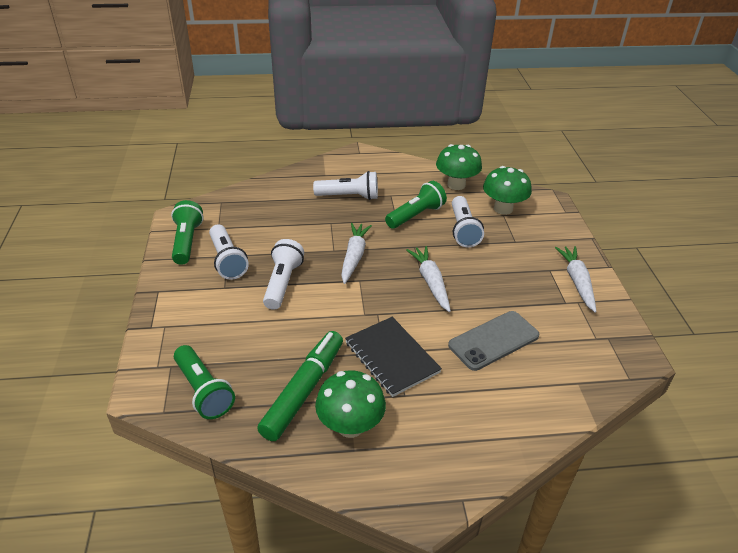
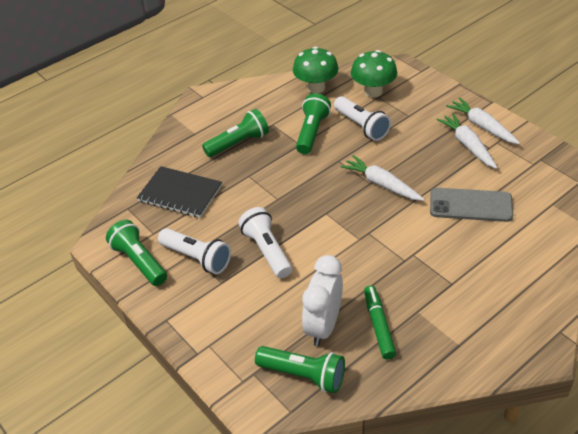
camera: 30 degrees left, 5 degrees up
green marker [257,331,343,441] -> green marker [364,285,396,359], size x0.65
white flashlight [313,171,378,200] -> green flashlight [202,109,269,157]
green mushroom [315,370,386,438] -> none
white carrot [341,223,372,284] -> white carrot moved to [436,113,497,169]
black notebook [345,317,442,397] -> black notebook moved to [137,166,222,218]
grey phone [448,311,540,371] -> grey phone turned 75 degrees clockwise [430,188,513,222]
none -> white clock [302,255,343,346]

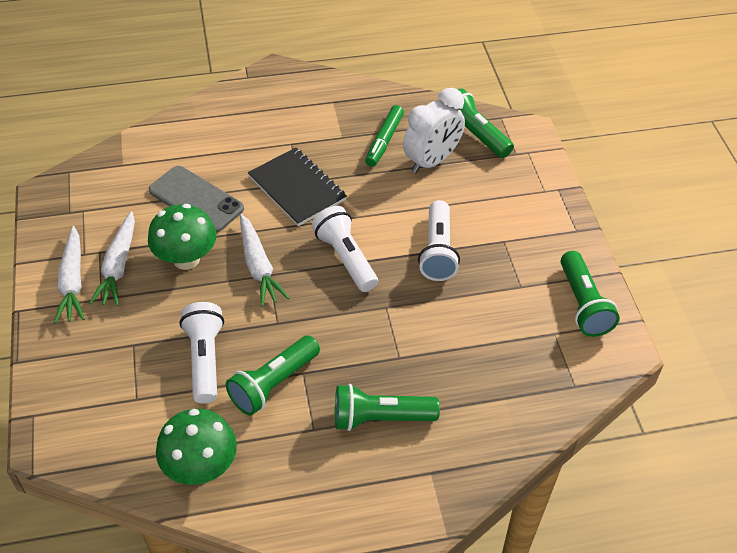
camera: 155 degrees left, 5 degrees up
black notebook [137,166,222,218] -> black notebook moved to [248,148,347,226]
white flashlight [158,228,231,274] -> white flashlight moved to [312,206,378,292]
green mushroom [351,50,397,97] -> green mushroom moved to [148,204,217,270]

